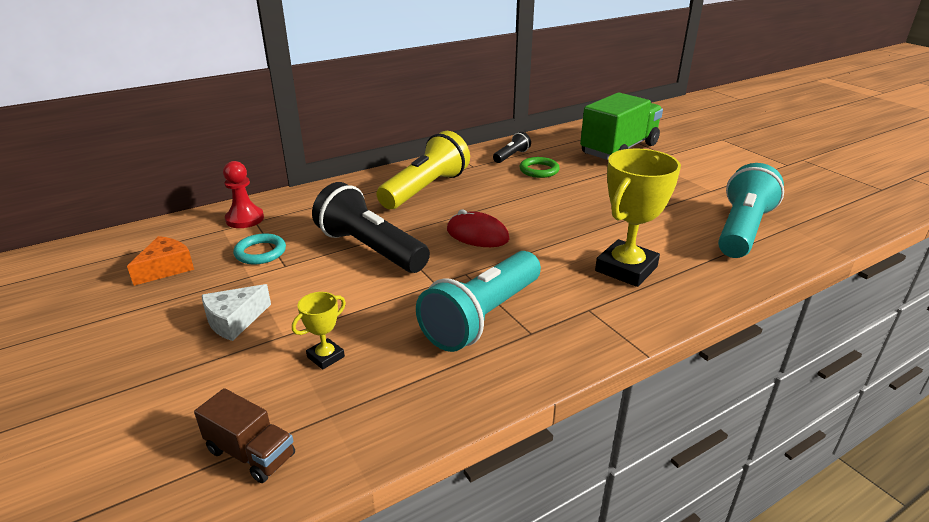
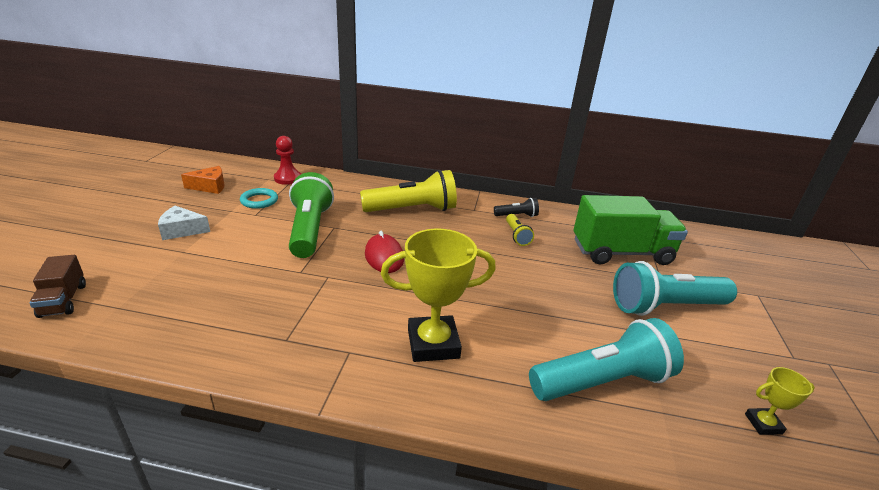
camera: 40 degrees right, 0 degrees up
yellow trophy [292,292,346,370] -> yellow trophy moved to [745,367,815,435]
black flashlight [312,182,430,273] -> green flashlight [289,172,334,258]
turquoise flashlight [416,251,541,352] -> turquoise flashlight moved to [613,261,737,316]
green ring [519,157,560,178] -> yellow flashlight [506,214,534,246]

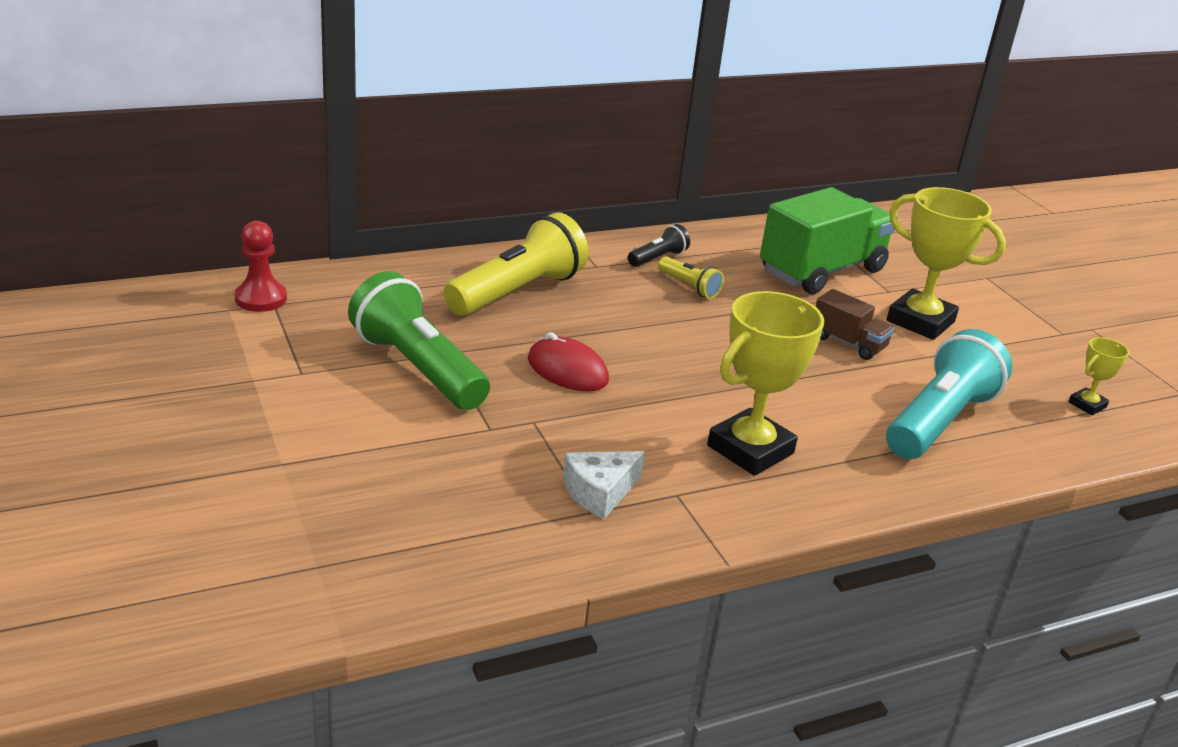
camera: 35 degrees left, 0 degrees up
brown truck [29,255,86,318] -> brown truck moved to [816,289,894,360]
white cheese [158,206,210,240] -> white cheese moved to [563,451,645,519]
orange cheese [181,166,225,194] -> none
turquoise ring [240,188,278,209] -> none
turquoise flashlight [613,261,737,316] -> yellow trophy [887,187,1006,340]

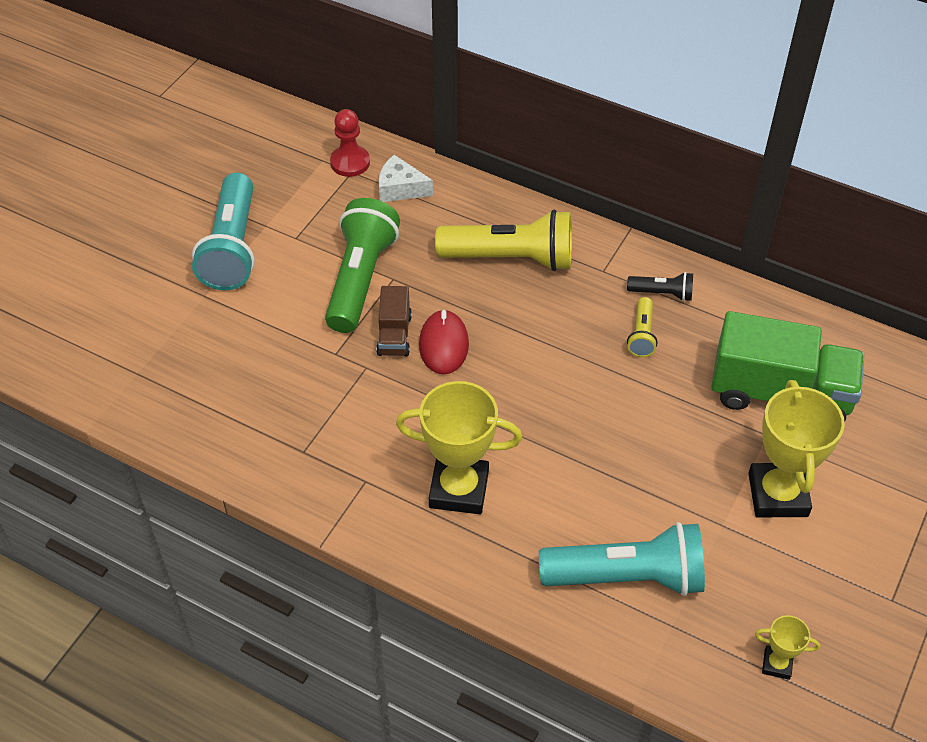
camera: 55 degrees right, 20 degrees up
white cheese [563,451,645,519] -> white cheese moved to [379,155,433,202]
brown truck [816,289,894,360] -> brown truck moved to [376,286,412,356]
none -> turquoise flashlight [192,172,255,290]

